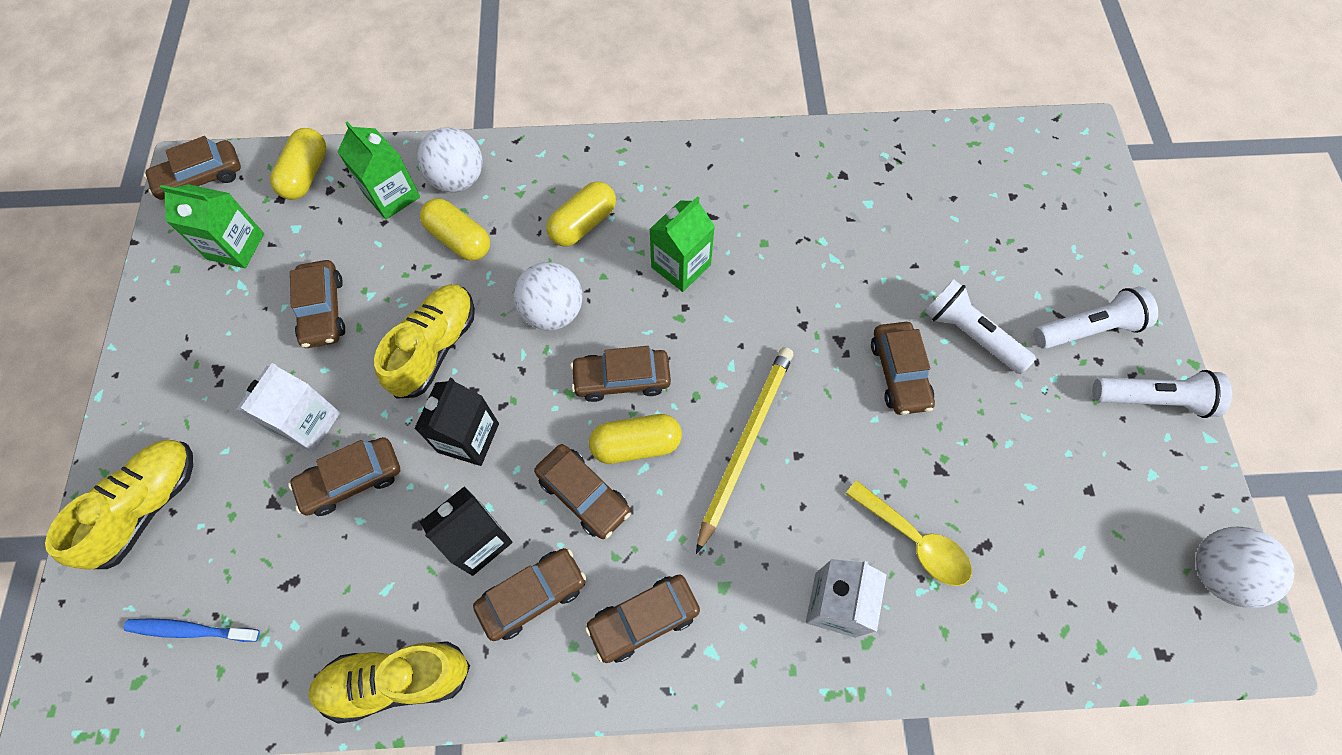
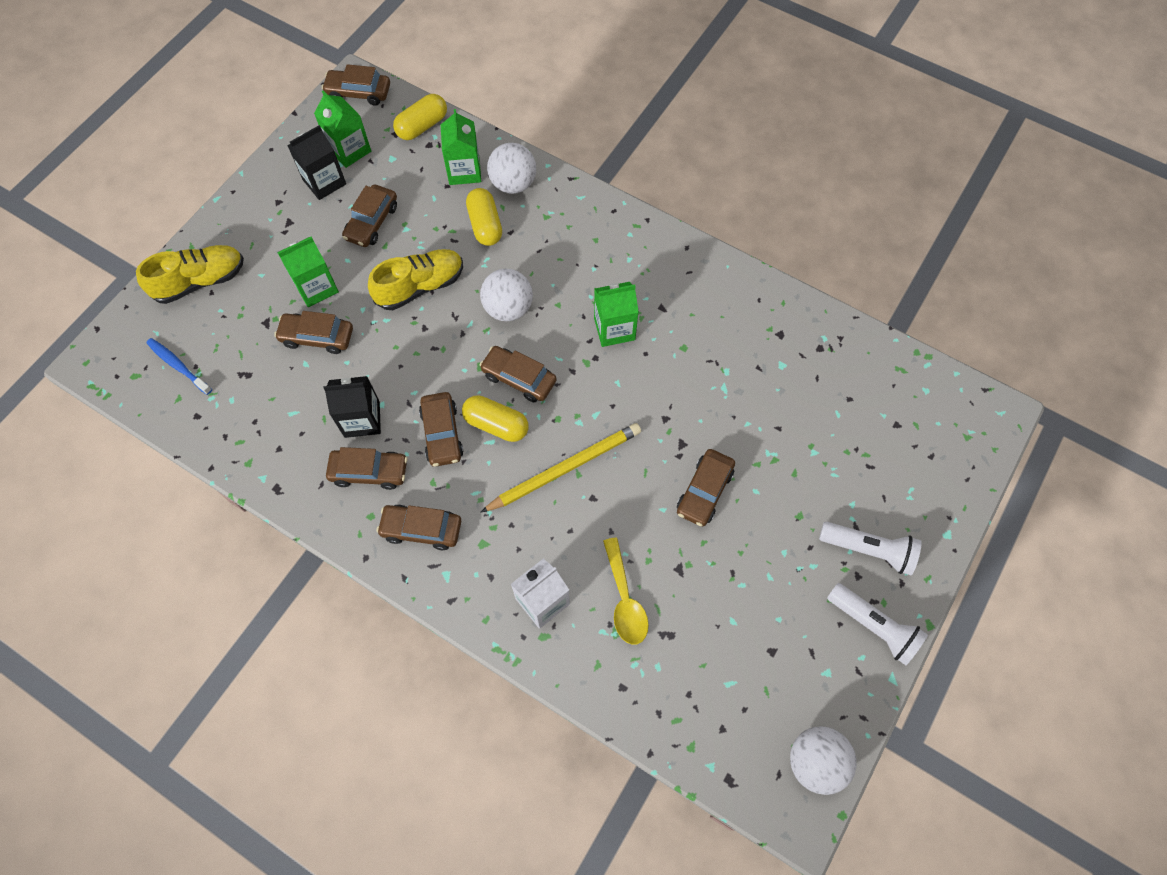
camera: 35 degrees right, 0 degrees up
white carton [236,363,340,453] -> green carton [277,237,339,307]
yellow shoe [308,641,470,724] -> none
black carton [414,378,499,466] -> black carton moved to [287,125,346,200]
yellow capsule [546,181,616,247] -> none
white flashlight [925,279,1036,374] -> none

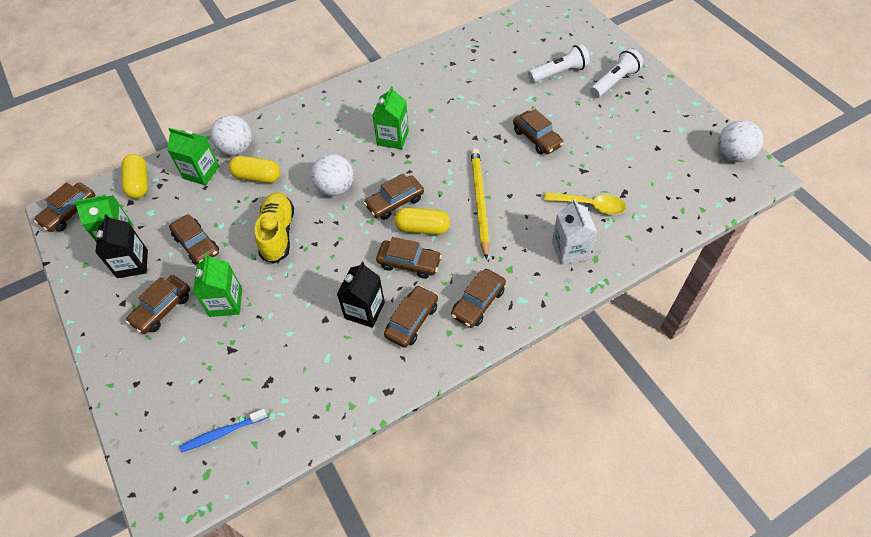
camera: 60 degrees left, 10 degrees down
yellow shoe [136,245,244,304] -> none
brown car [274,311,353,354] -> brown car moved to [126,275,190,334]
yellow capsule [462,395,528,442] -> yellow capsule turned 45 degrees clockwise [394,207,450,235]
white flashlight [827,583,928,665] -> white flashlight moved to [528,44,590,83]

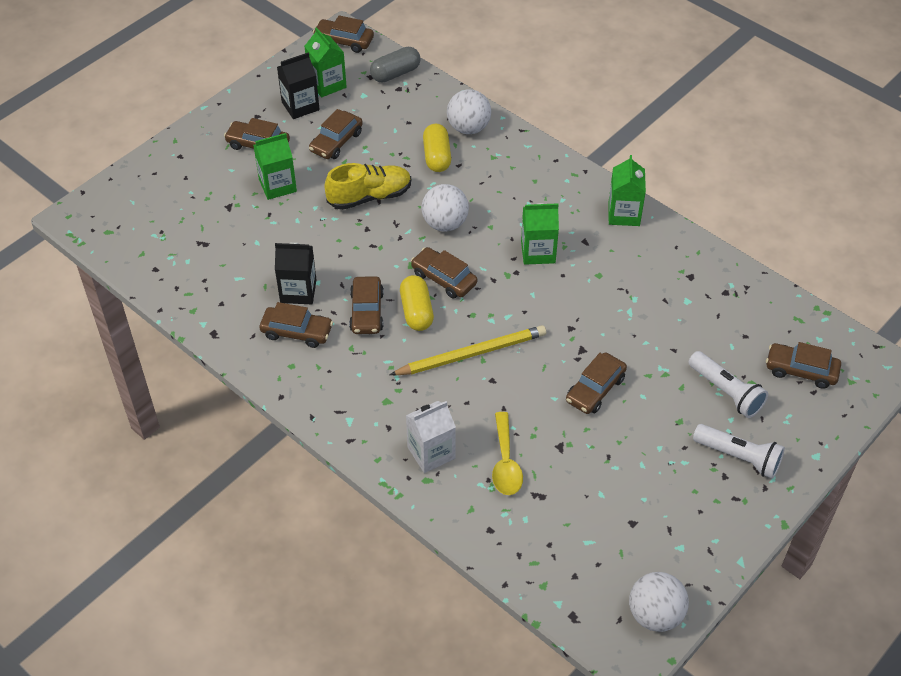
camera: 70 degrees right, 5 degrees down
yellow capsule [121,154,148,199] -> grey capsule [370,47,421,83]
green carton [167,128,219,185] -> green carton moved to [608,155,646,226]
blue toothbrush [180,409,268,452] -> none
brown car [451,269,506,328] -> brown car moved to [766,342,841,389]

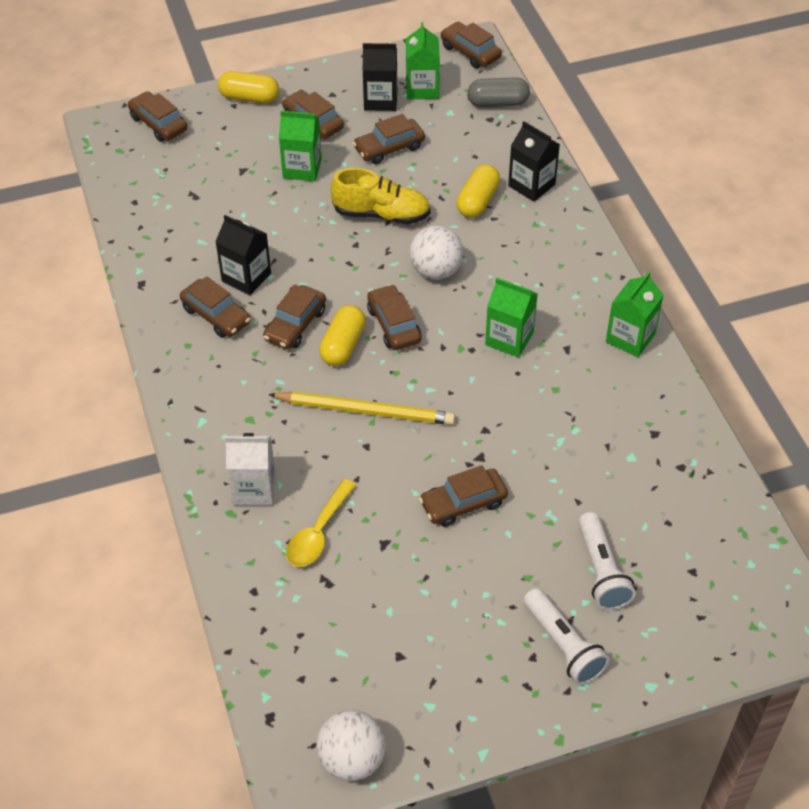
camera: 30 degrees right, 0 degrees up
white ball [447,89,491,134] -> black carton [508,121,560,202]
brown car [766,342,841,389] -> brown car moved to [128,91,187,142]
none -> yellow capsule [218,71,279,103]

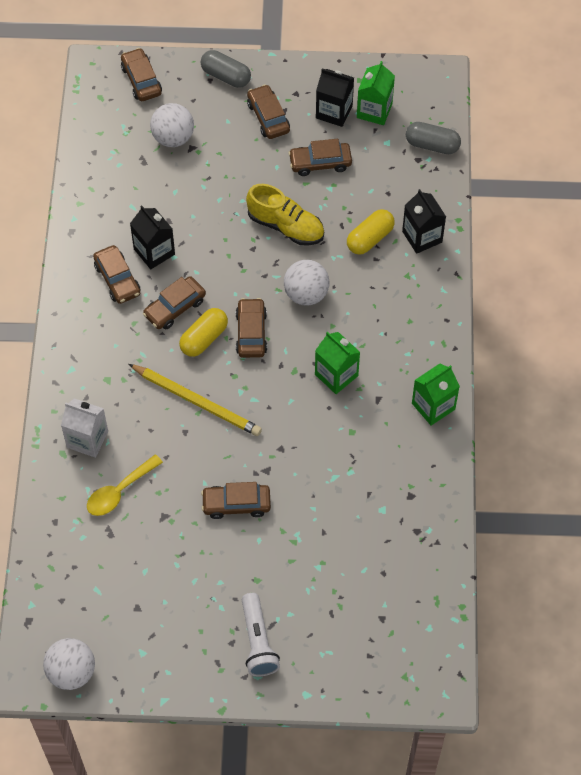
camera: 20 degrees right, 10 degrees up
yellow capsule [218,71,279,103] -> grey capsule [201,50,251,88]
green carton [279,111,322,181] -> none
brown car [441,22,502,69] -> none
white flashlight [578,512,636,610] -> none
none -> white ball [150,103,194,147]

